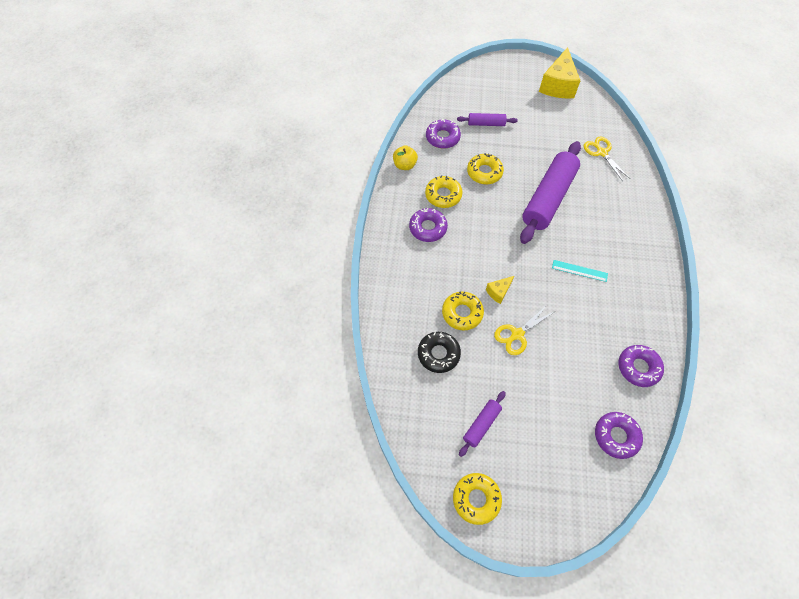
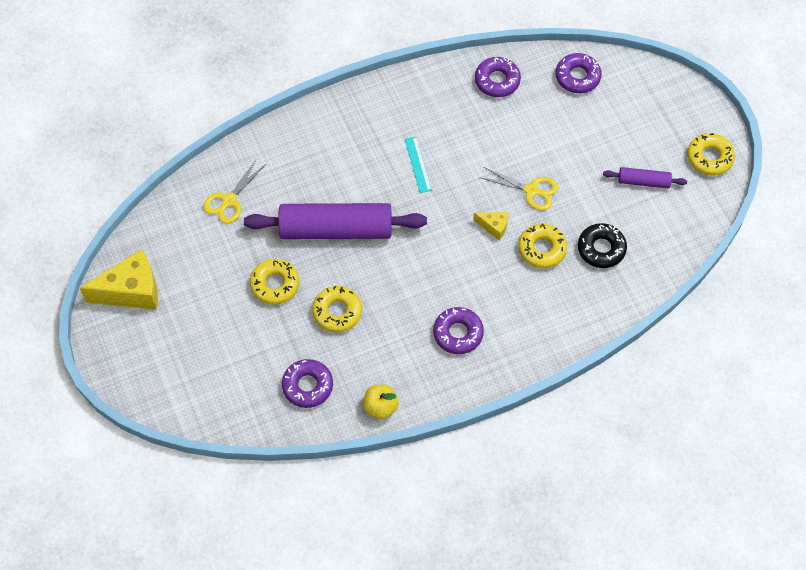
camera: 120 degrees left, 0 degrees up
yellow donut [425,175,462,208] -> yellow donut moved to [250,259,300,305]
purple rolling pin [457,113,518,126] -> none

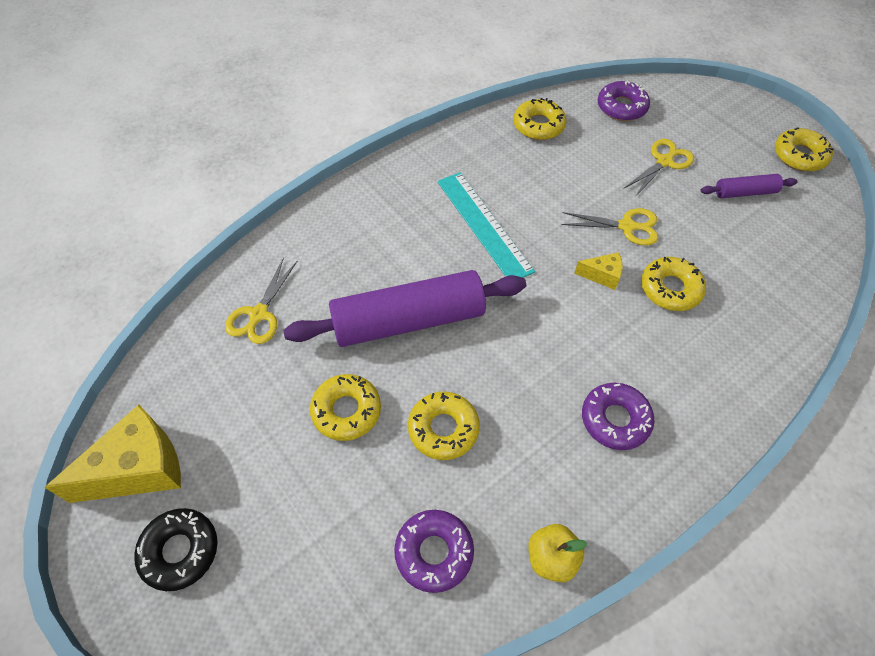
camera: 15 degrees left, 5 degrees down
turquoise ruler [405,137,432,193] -> turquoise ruler [437,172,535,278], size x1.84
purple donut [475,57,521,97] -> yellow donut [513,98,566,140]
black donut [578,223,627,268] -> black donut moved to [134,508,218,591]
none -> yellow scissors [623,139,694,197]

